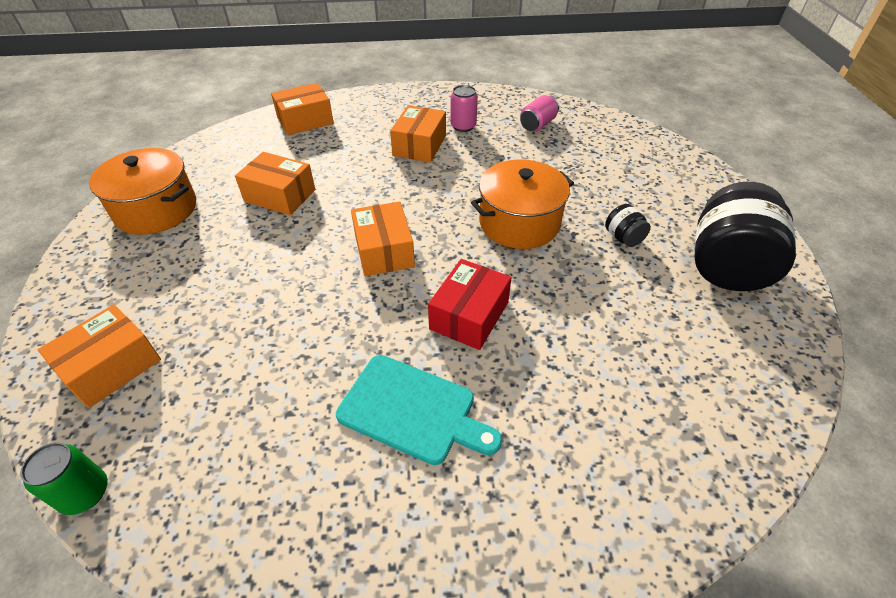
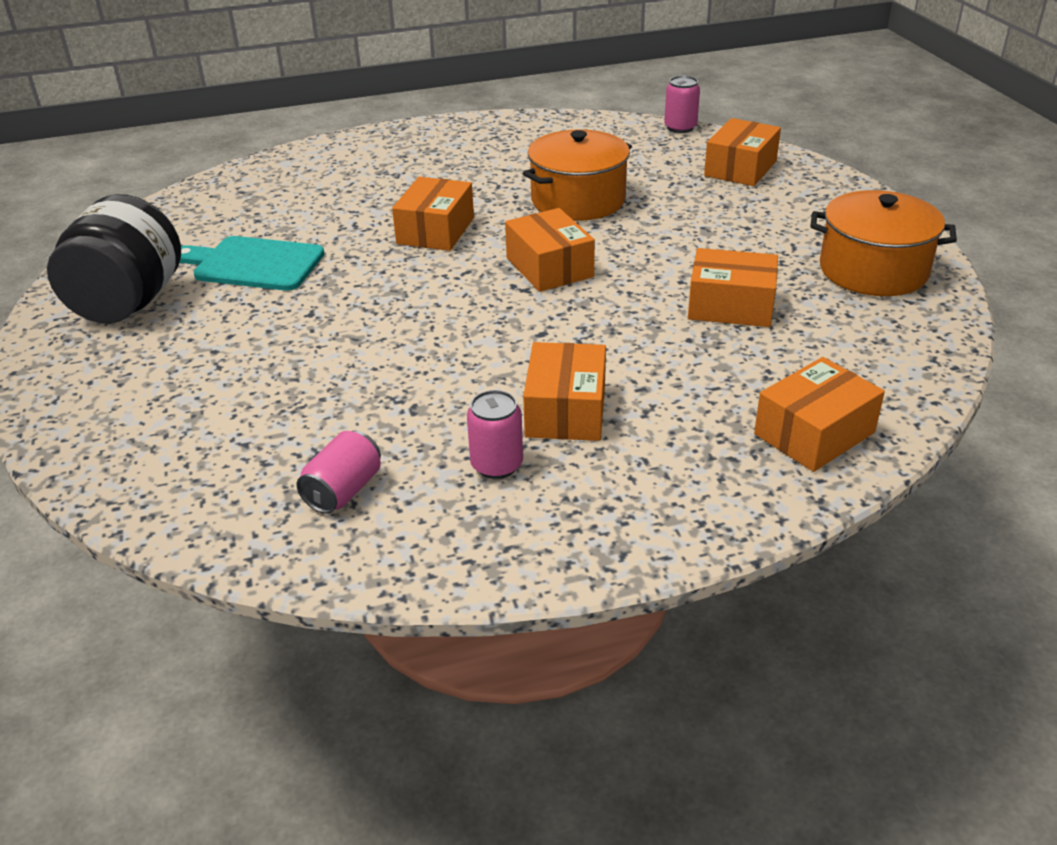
camera: 170 degrees right, 10 degrees down
green can [20,442,108,515] -> pink can [664,76,700,133]
turquoise cutting board [336,355,502,465] -> turquoise cutting board moved to [179,236,325,291]
red box [428,259,512,350] -> orange box [392,177,474,251]
orange pot [471,160,574,249] -> orange pot moved to [523,129,632,221]
black jar [605,204,651,247] -> none

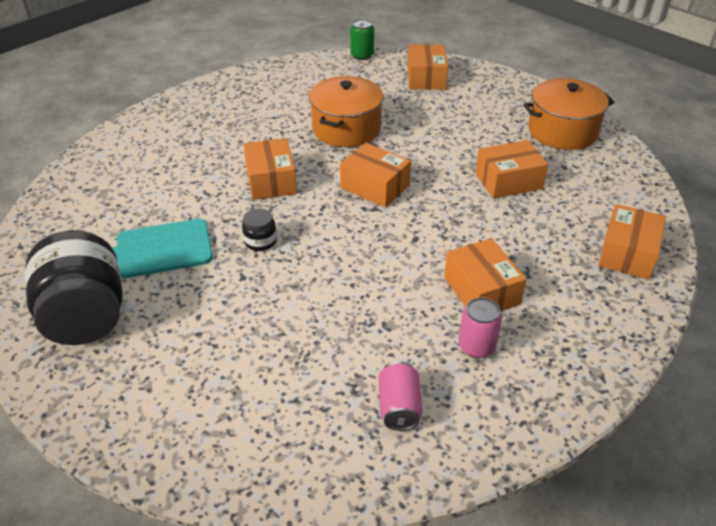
camera: 30 degrees left, 5 degrees up
pink can [664,76,700,133] -> green can [350,19,374,60]
none -> black jar [242,208,277,251]

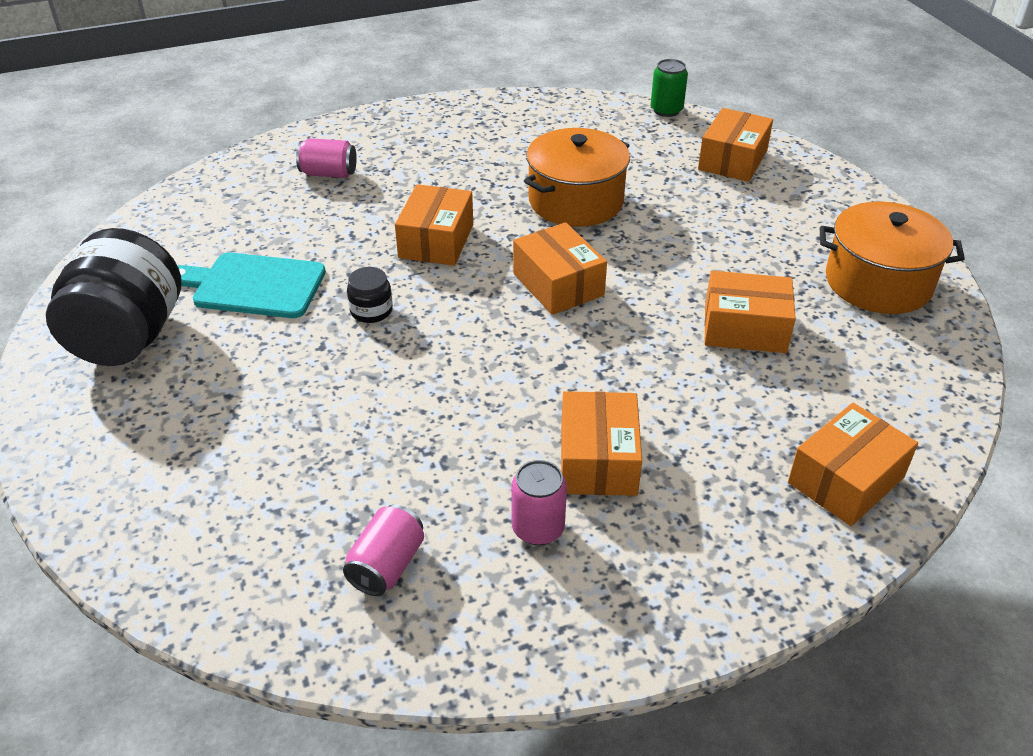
camera: 25 degrees right, 0 degrees up
none -> pink can [296,138,357,178]

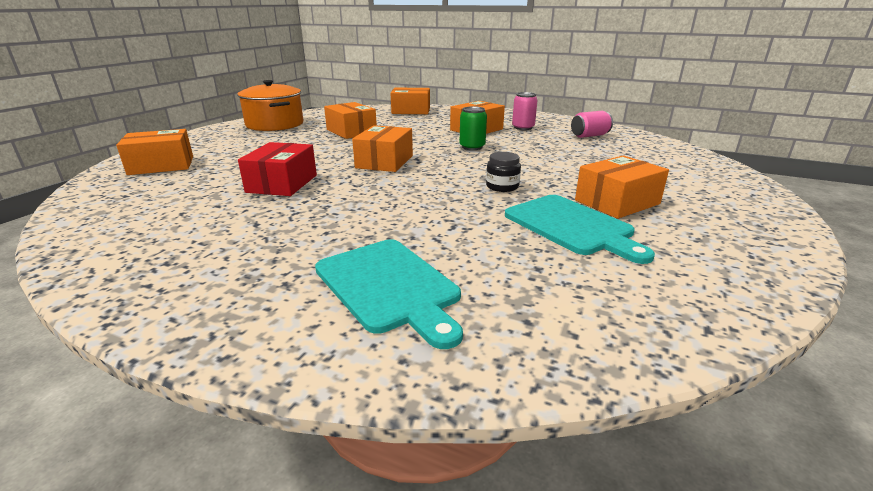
camera: 135 degrees left, 15 degrees down
black jar [46,228,181,366] -> none
pink can [296,138,357,178] -> turquoise cutting board [315,239,463,349]
orange box [395,184,473,266] -> orange box moved to [575,155,669,219]
orange pot [524,128,630,227] -> red box [238,142,317,196]
green can [651,59,688,117] -> green can moved to [460,106,487,150]

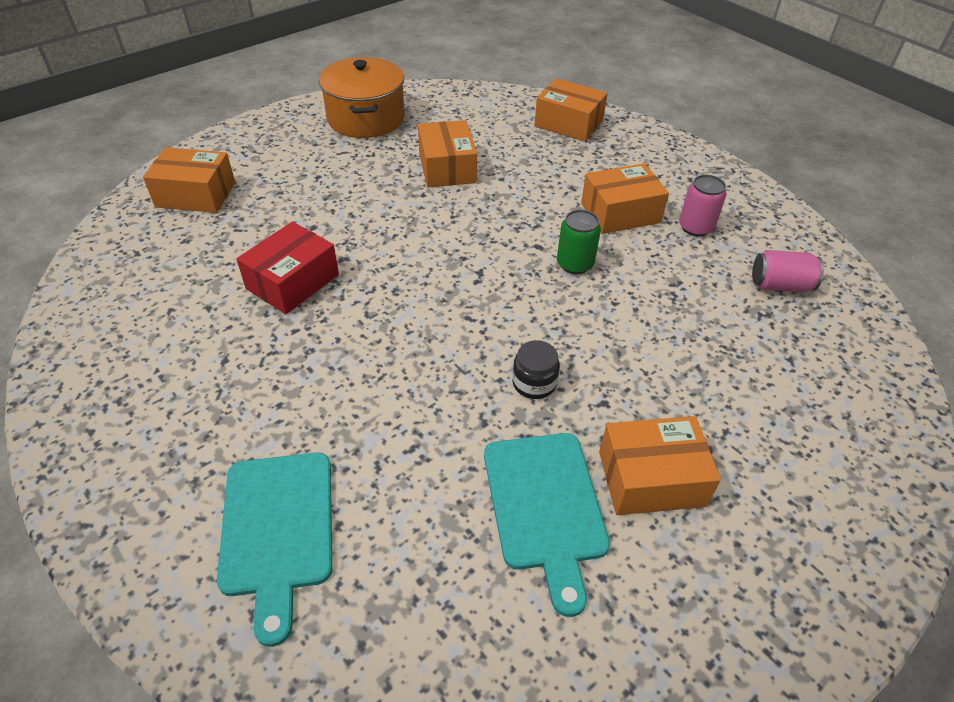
camera: 25 degrees right, 20 degrees up
orange box [352,125,413,172] -> none

